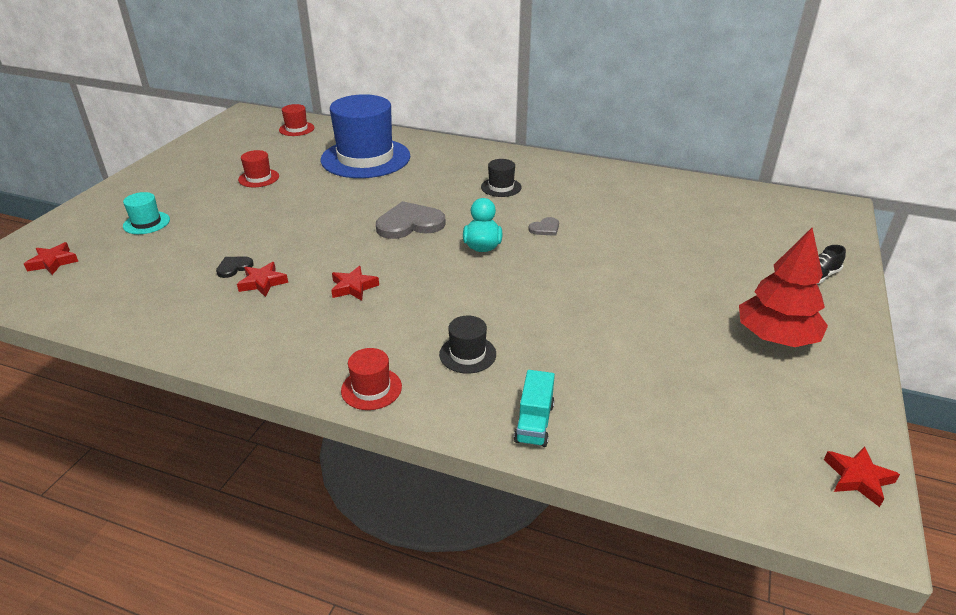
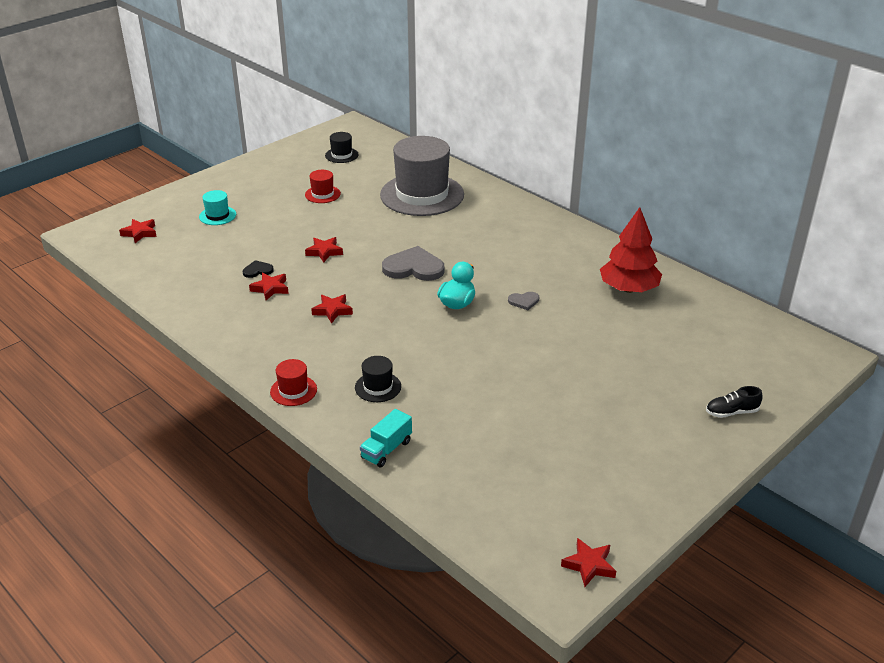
camera: 25 degrees right, 0 degrees up
red hat [279,104,314,136] -> none
blue hat [320,94,410,178] -> grey hat [380,136,464,216]
black hat [481,159,522,197] -> black hat moved to [325,132,359,163]
red tree [739,228,828,347] -> red tree moved to [600,207,662,293]
none -> red star [305,237,343,262]

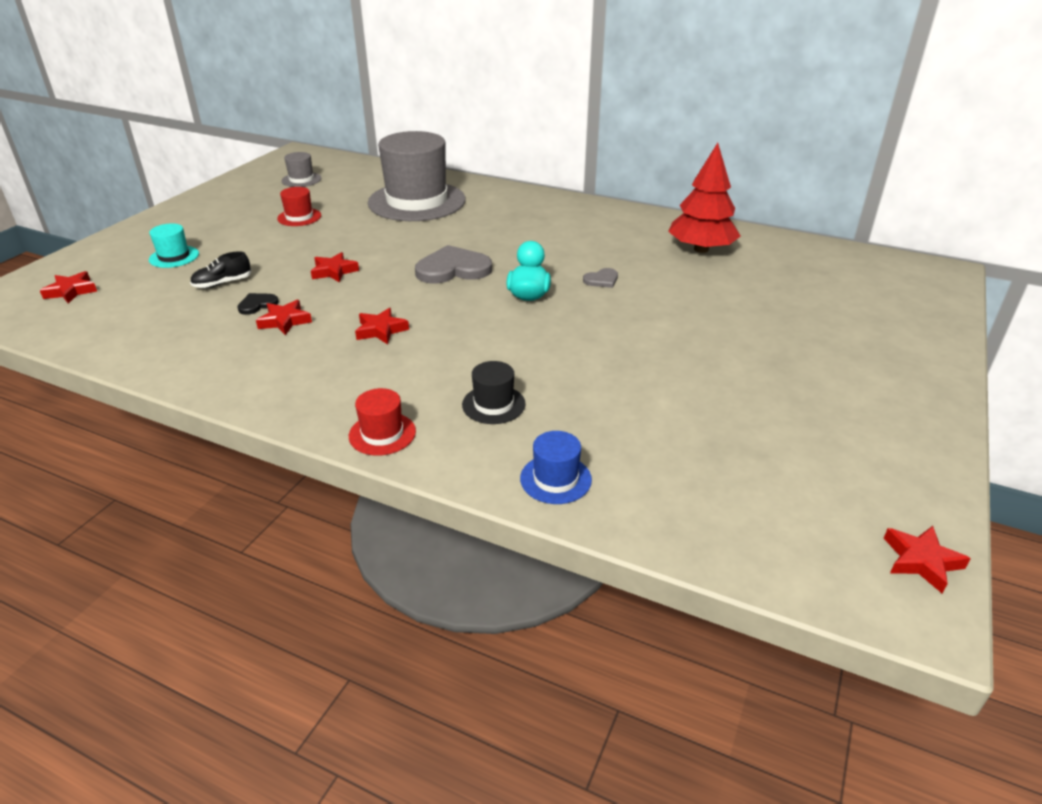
camera: 20 degrees left, 0 degrees up
black hat [325,132,359,163] -> grey hat [282,152,321,187]
turquoise truck [360,409,412,467] -> blue hat [520,431,592,504]
black shoe [706,386,763,418] -> black shoe moved to [190,251,251,288]

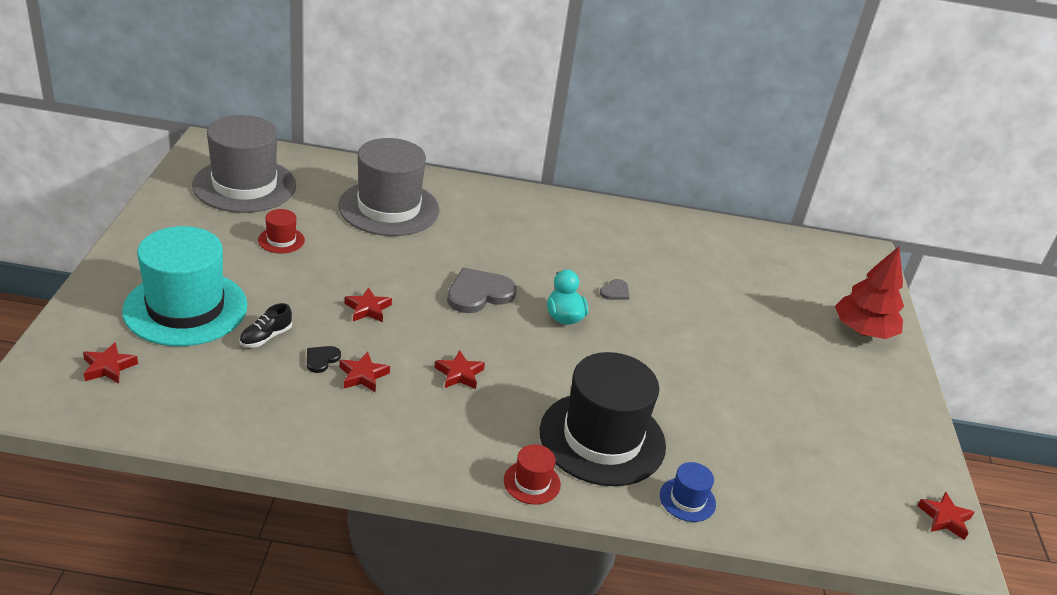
camera: 25 degrees left, 0 degrees up
turquoise hat [149,223,199,268] -> turquoise hat [122,226,248,346], size x2.36
grey hat [282,152,321,187] -> grey hat [192,115,296,213], size x2.36
black hat [462,361,526,424] -> black hat [540,352,666,486], size x2.36
red tree [668,143,741,253] -> red tree moved to [835,247,904,339]

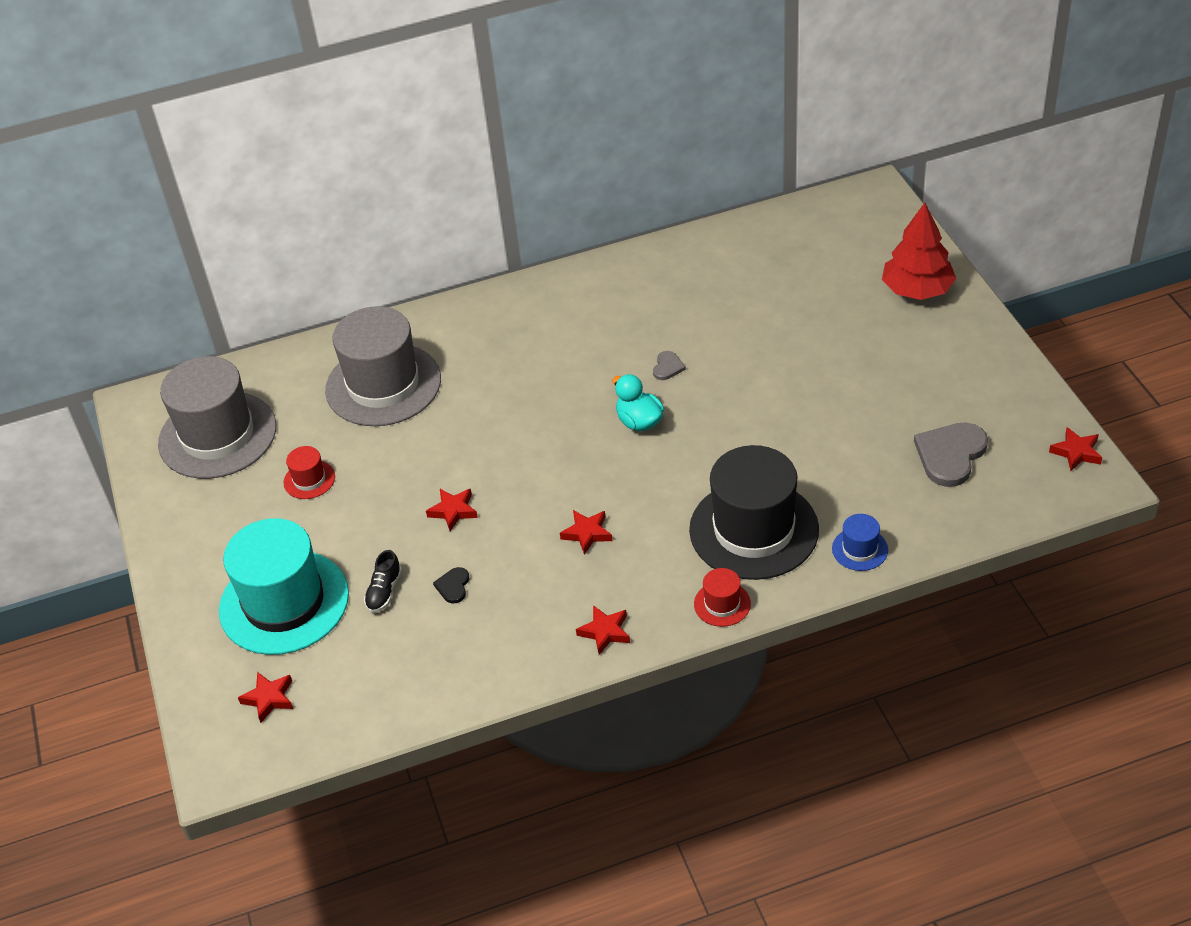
camera: 15 degrees left, 10 degrees up
red star [339,352,390,392] -> red star moved to [576,605,630,655]
grey heart [447,268,517,313] -> grey heart moved to [914,423,988,487]

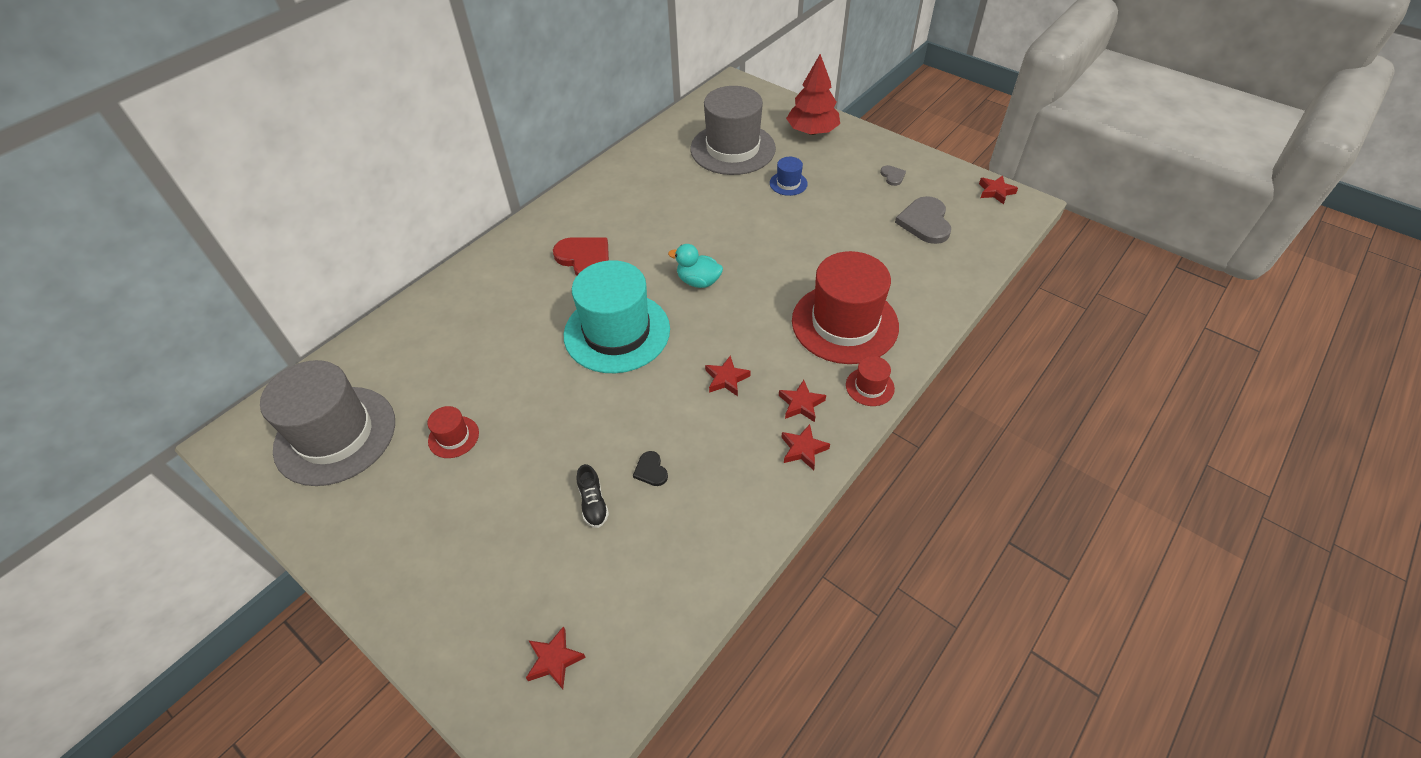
camera: 35 degrees left, 5 degrees up
turquoise hat [219,518,349,655] -> turquoise hat moved to [564,260,670,373]
grey hat [325,306,441,426] -> grey hat moved to [691,86,776,175]
red star [426,489,478,531] -> red star moved to [779,380,826,422]
grey heart [653,351,686,380] -> grey heart moved to [880,165,906,186]
black hat [689,445,819,580] -> red hat [792,251,899,364]
blue hat [832,514,888,571] -> blue hat moved to [770,157,808,196]
none -> red heart [553,237,609,276]

